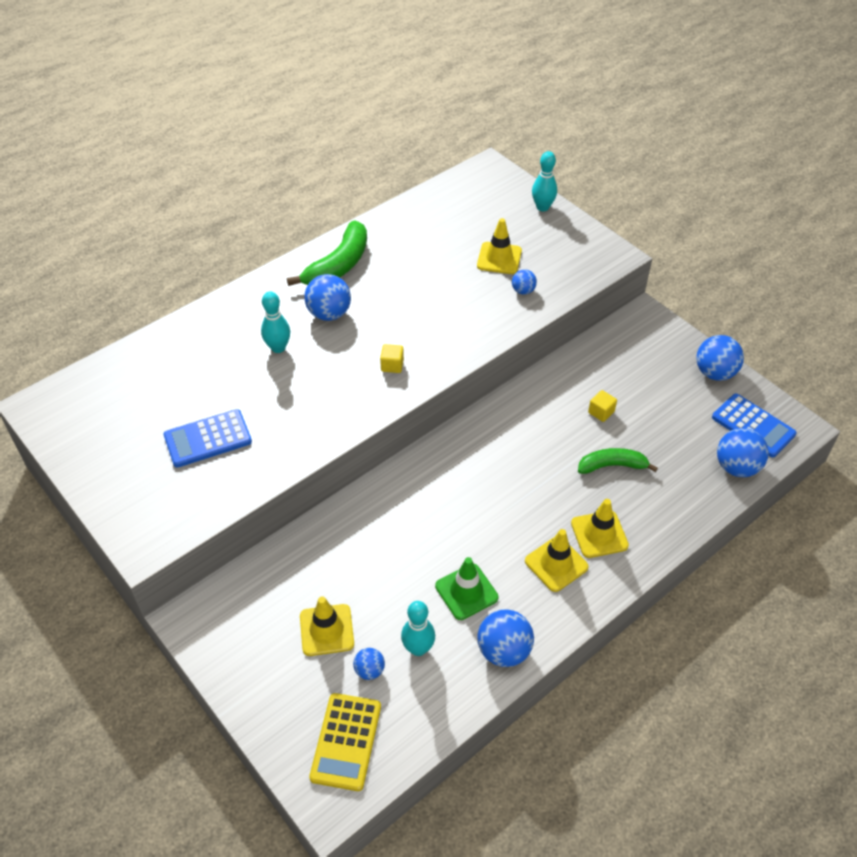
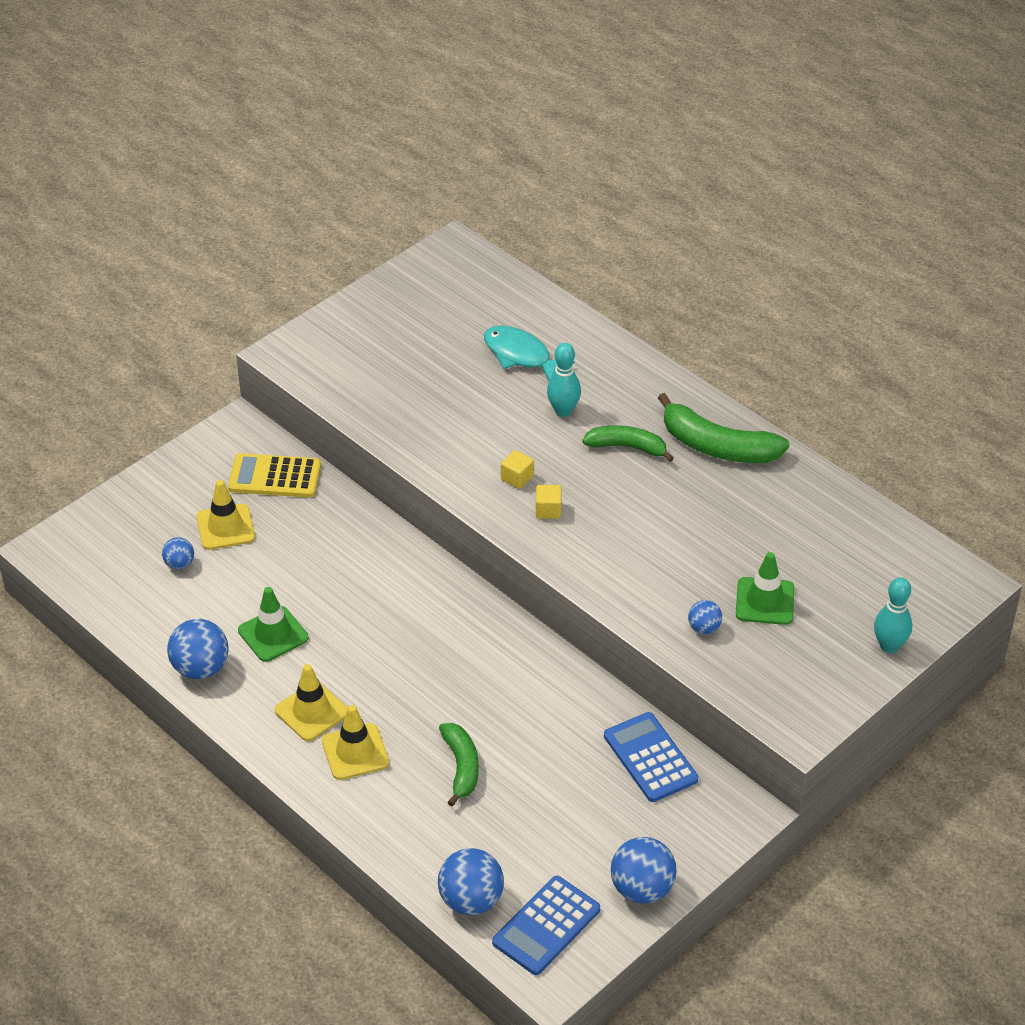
camera: 85 degrees right, 5 degrees down
blue calculator [164,409,252,468] -> blue calculator moved to [604,712,698,802]
blue ball [305,274,351,321] -> green banana [582,426,674,462]
yellow calculator [309,693,381,791] -> yellow calculator moved to [228,453,321,498]
turquoise bowling pin [401,601,435,656] -> none
yellow traffic cone [477,218,522,274] -> green traffic cone [736,552,794,625]
yellow cube [588,390,617,422] -> yellow cube moved to [501,450,534,489]
none -> turquoise fish [484,325,575,381]

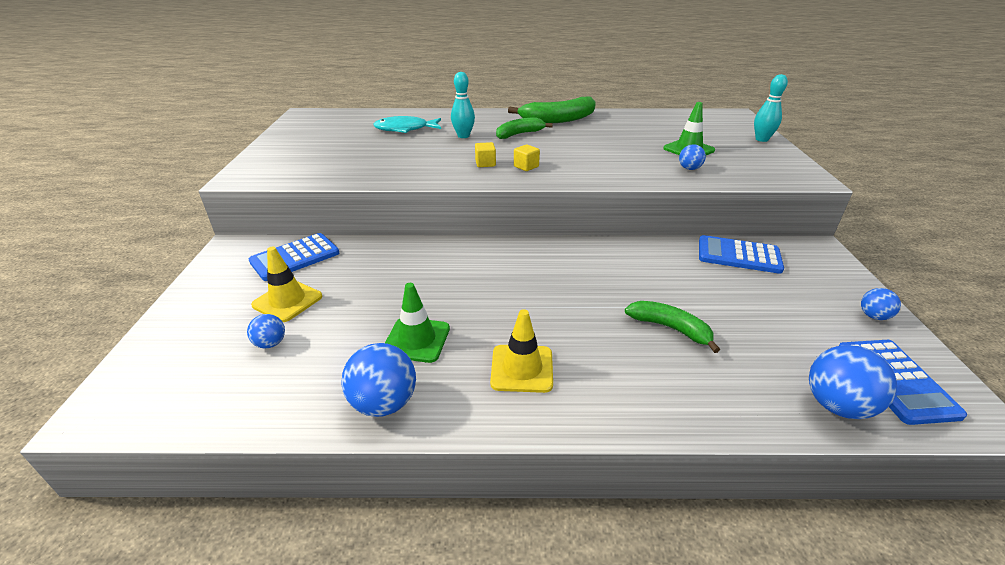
camera: 45 degrees left, 10 degrees down
yellow calculator [228,453,321,498] -> blue calculator [249,233,339,281]
yellow traffic cone [322,705,389,780] -> none
blue ball [611,837,677,903] -> blue ball [861,288,901,320], size x0.55

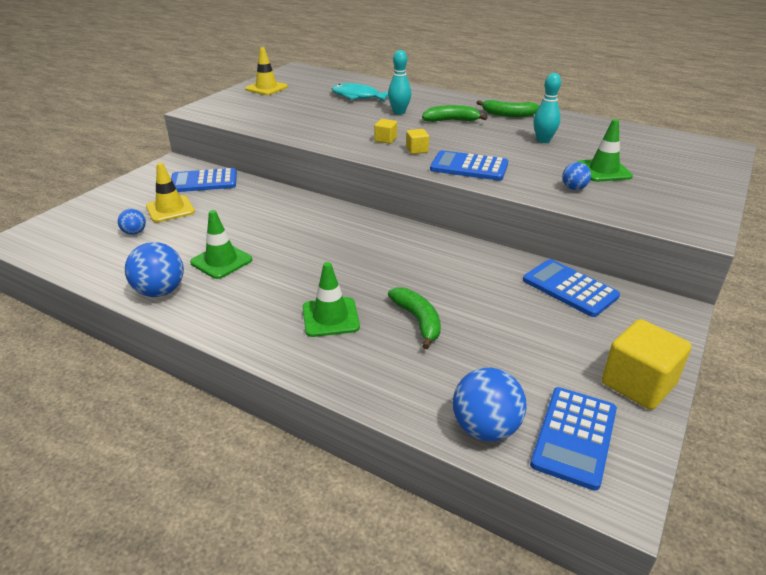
camera: 30 degrees right, 0 degrees up
yellow traffic cone [490,309,553,393] -> yellow traffic cone moved to [245,47,288,95]
green banana [508,96,596,123] -> green banana [477,100,539,117], size x0.64
turquoise bowling pin [754,74,788,142] -> turquoise bowling pin moved to [533,73,561,143]
blue ball [861,288,901,320] -> yellow cube [602,319,692,410]
none -> green traffic cone [303,262,360,337]
none -> blue calculator [430,150,508,181]

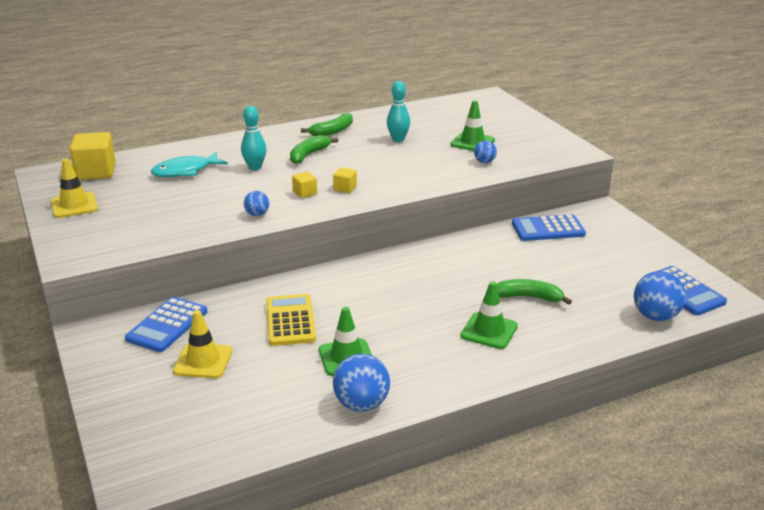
camera: 55 degrees left, 5 degrees down
blue ball [118,209,146,235] -> blue ball moved to [244,191,269,216]
blue calculator [430,150,508,181] -> none
yellow cube [602,319,692,410] -> yellow cube moved to [70,132,116,180]
none -> yellow calculator [266,294,316,346]

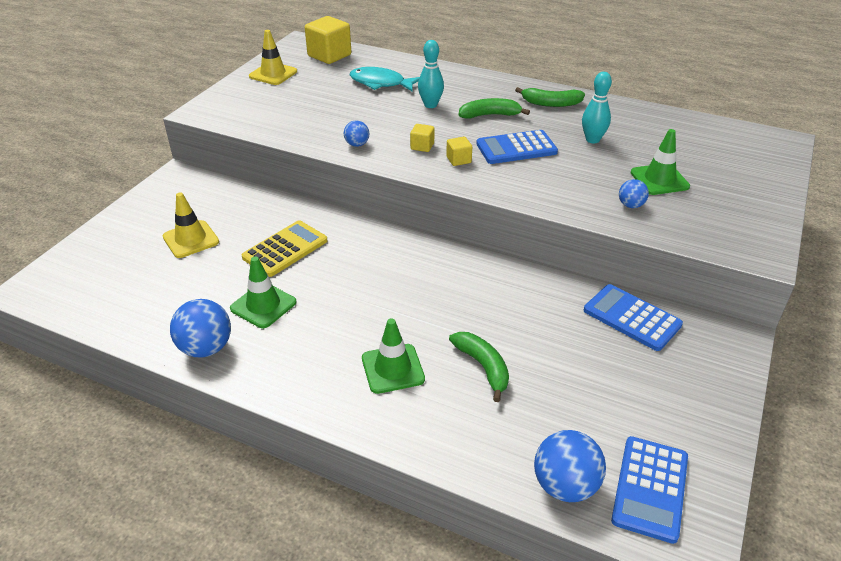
camera: 50 degrees right, 10 degrees up
blue calculator [125,297,207,352] -> blue calculator moved to [476,130,558,164]

